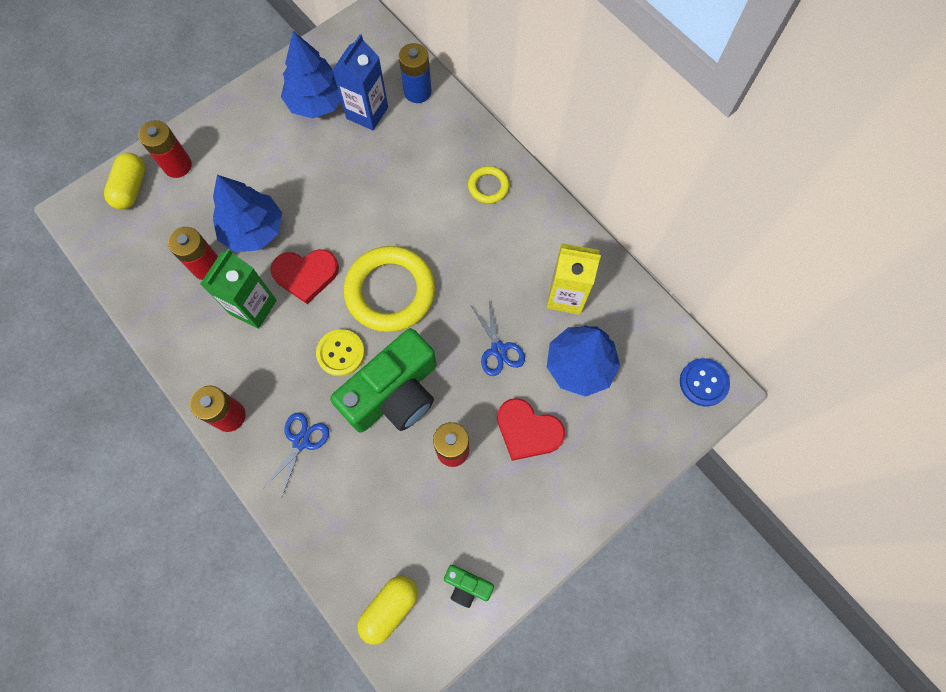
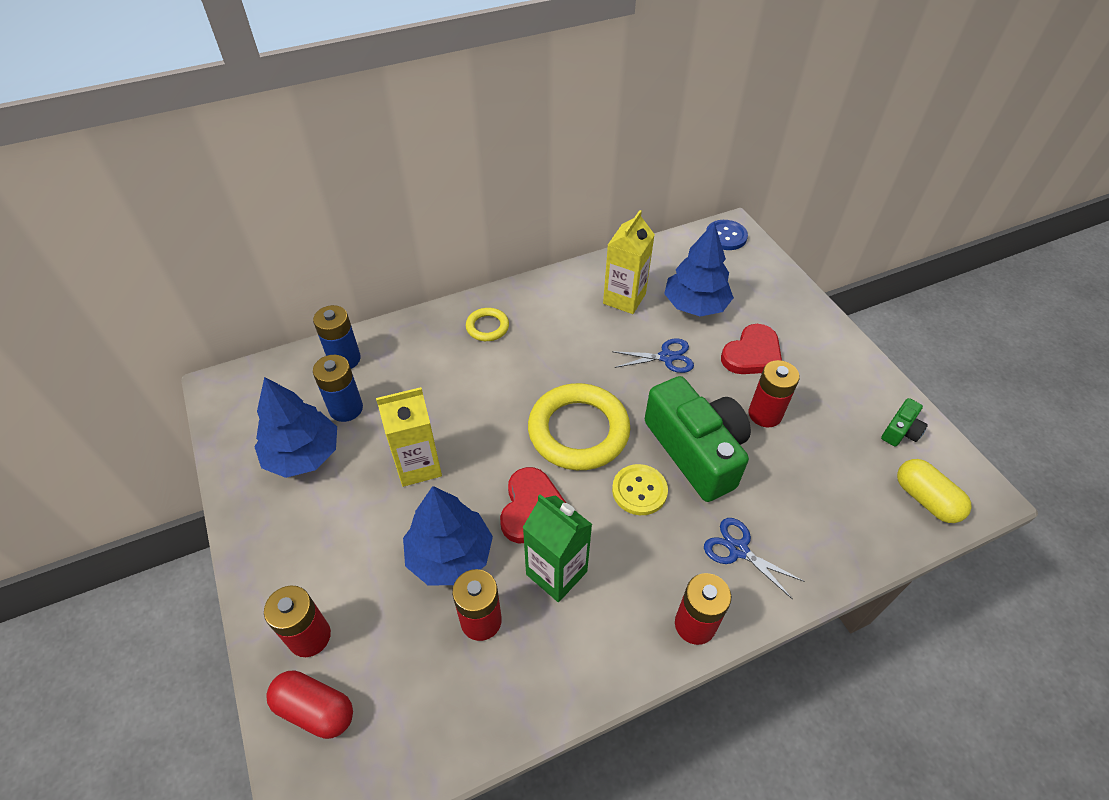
camera: 75 degrees left, 20 degrees down
yellow capsule [104,153,145,209] -> red capsule [267,670,353,739]
blue carton [333,34,388,130] -> blue battery [313,355,363,422]
none -> yellow carton [376,387,442,487]

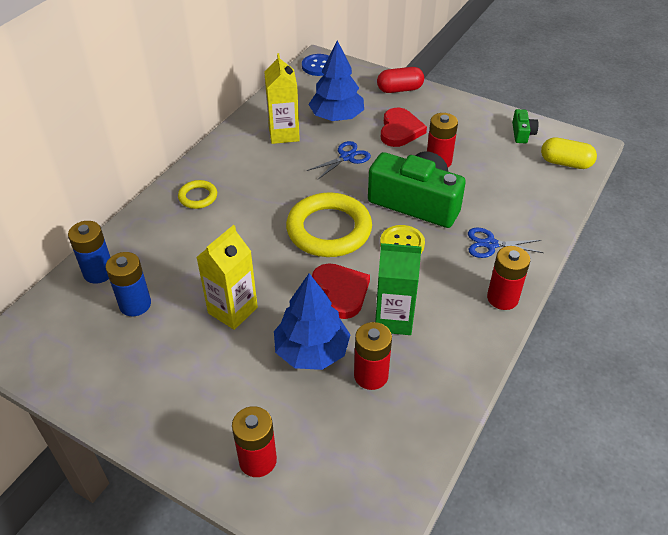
camera: 35 degrees left, 5 degrees down
blue tree [255,377,337,478] -> none
red capsule [267,670,353,739] -> red capsule moved to [377,67,424,93]

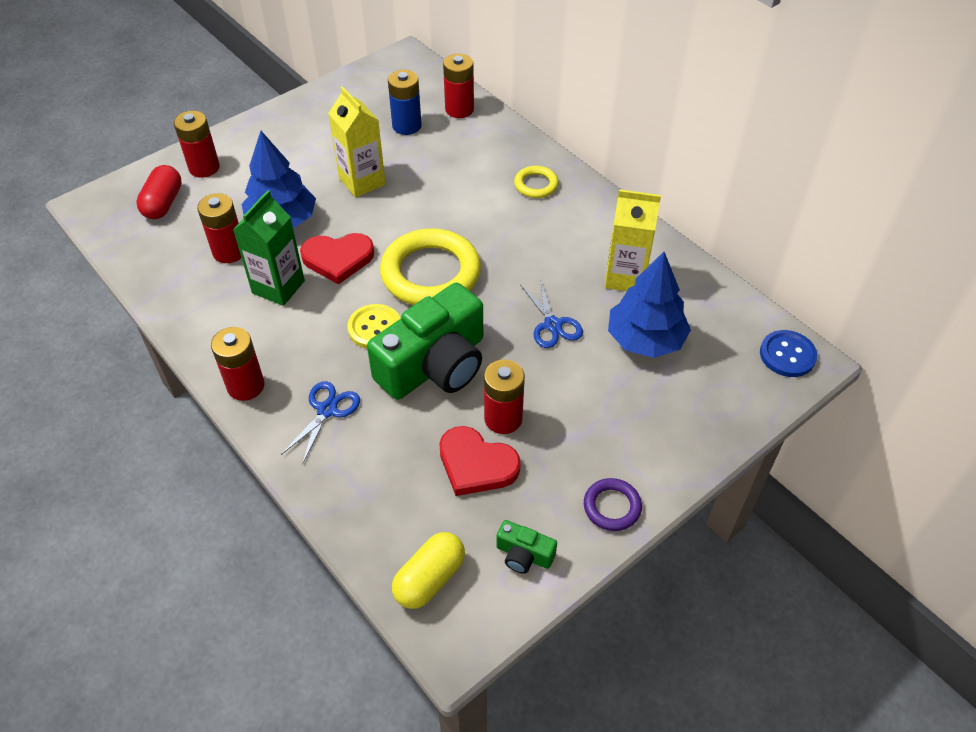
camera: 110 degrees right, 5 degrees up
blue battery [68,221,110,284] -> red battery [443,54,474,118]
red capsule [377,67,424,93] -> red capsule moved to [136,165,182,219]
red heart [381,108,427,147] -> red heart moved to [439,426,521,496]
none -> purple ring [584,478,642,531]

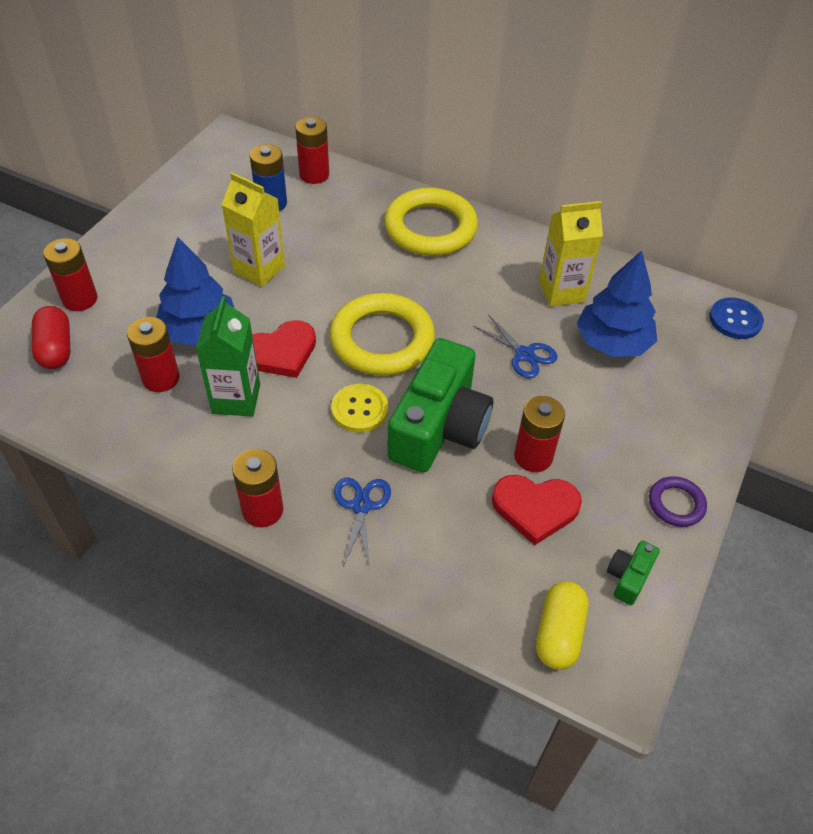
camera: 25 degrees left, 0 degrees up
green camera [496,520,557,574] -> green camera turned 120 degrees clockwise [607,540,660,605]
yellow ring [514,166,559,198] -> yellow ring [384,188,478,256], size x2.09

